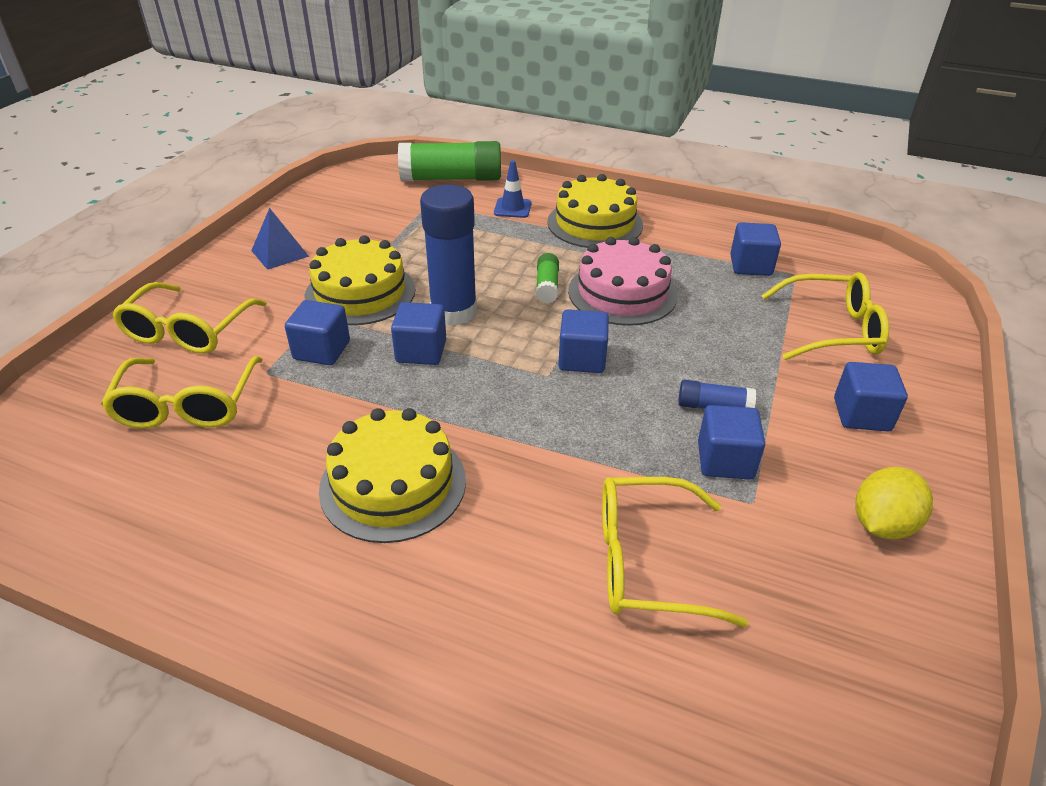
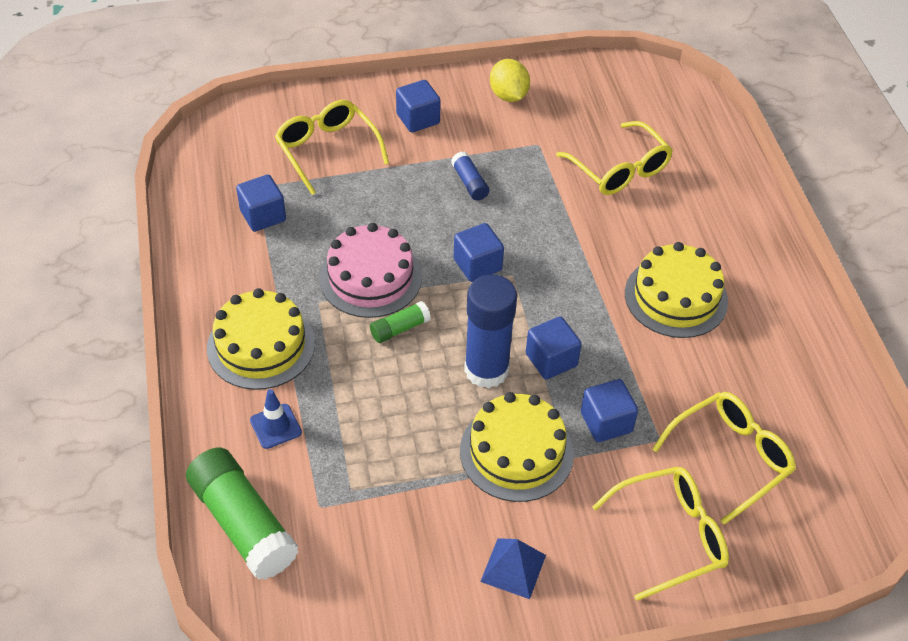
camera: 125 degrees left, 10 degrees up
blue cube [698,405,765,480] -> none
yellow lemon [855,467,933,539] -> yellow lemon turned 60 degrees clockwise [490,59,530,102]

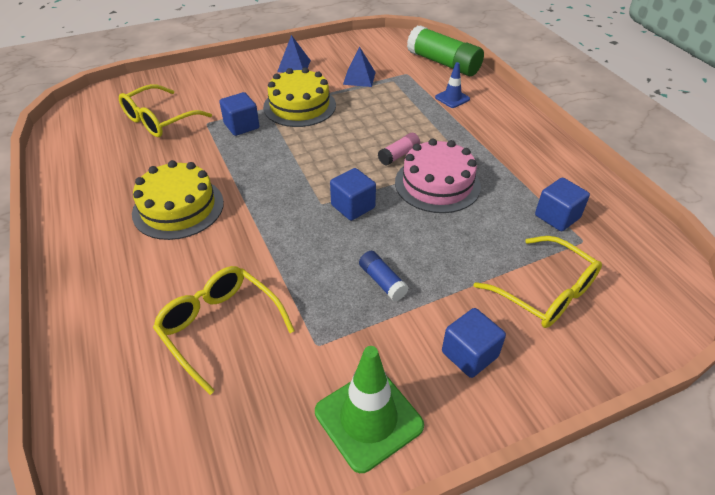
camera: 170 degrees right, 5 degrees down
yellow cake [207,288,315,390] -> none
green glue stick [370,301,431,343] -> pink glue stick [378,133,420,166]
blue glue stick [464,274,517,388] -> none
yellow lemon [490,59,530,102] -> green traffic cone [315,346,424,473]
blue cube [526,316,582,379] -> none
yellow glasses [592,467,729,601] -> none
none -> blue pyramid [343,47,376,87]

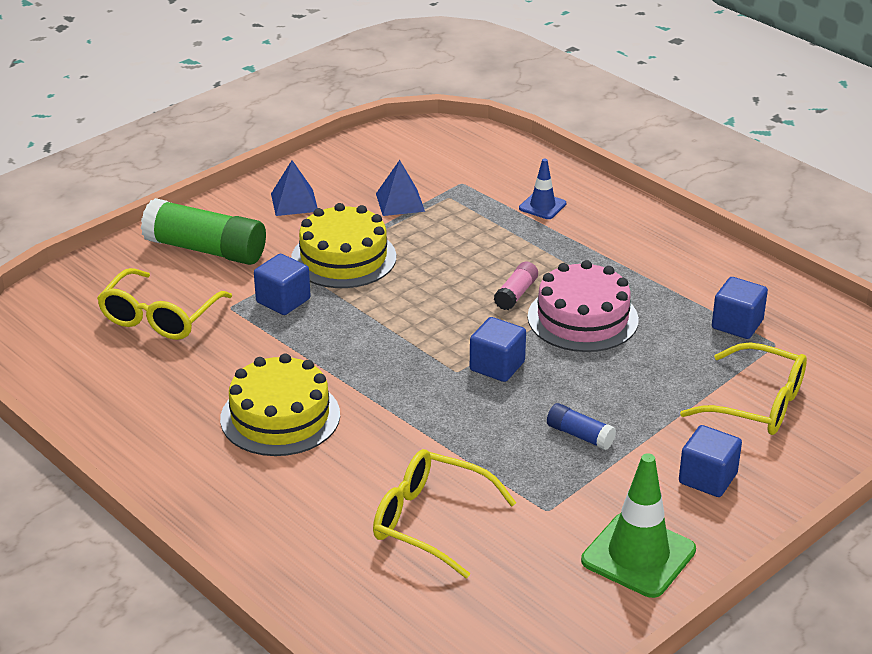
camera: 20 degrees left, 10 degrees down
green glue stick [407,25,484,76] -> green glue stick moved to [141,198,266,265]

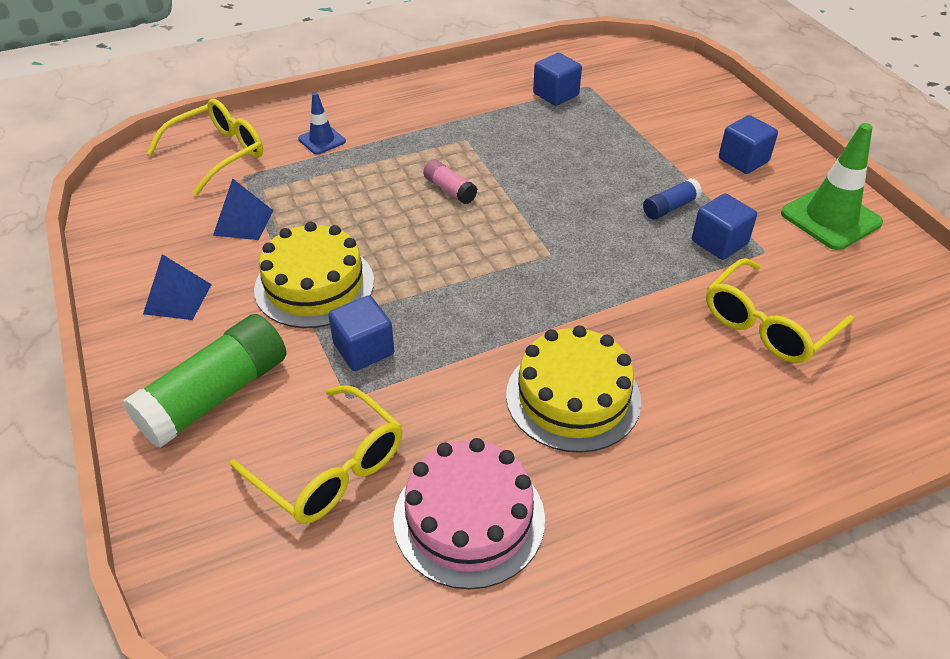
camera: 70 degrees left, 10 degrees up
blue cube [470,317,526,382] -> blue cube moved to [692,193,757,260]
pink cake [528,260,639,352] -> pink cake moved to [393,438,545,589]
yellow glasses [680,342,807,435] -> yellow glasses moved to [146,99,263,195]

